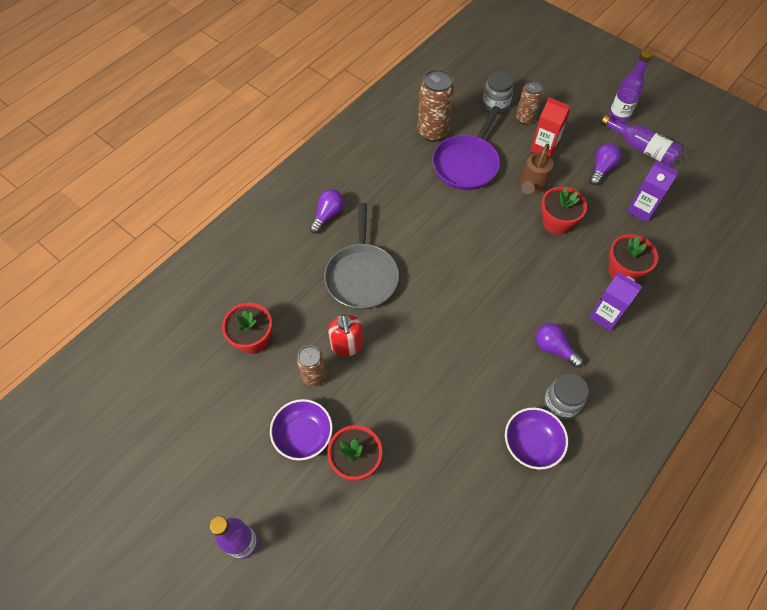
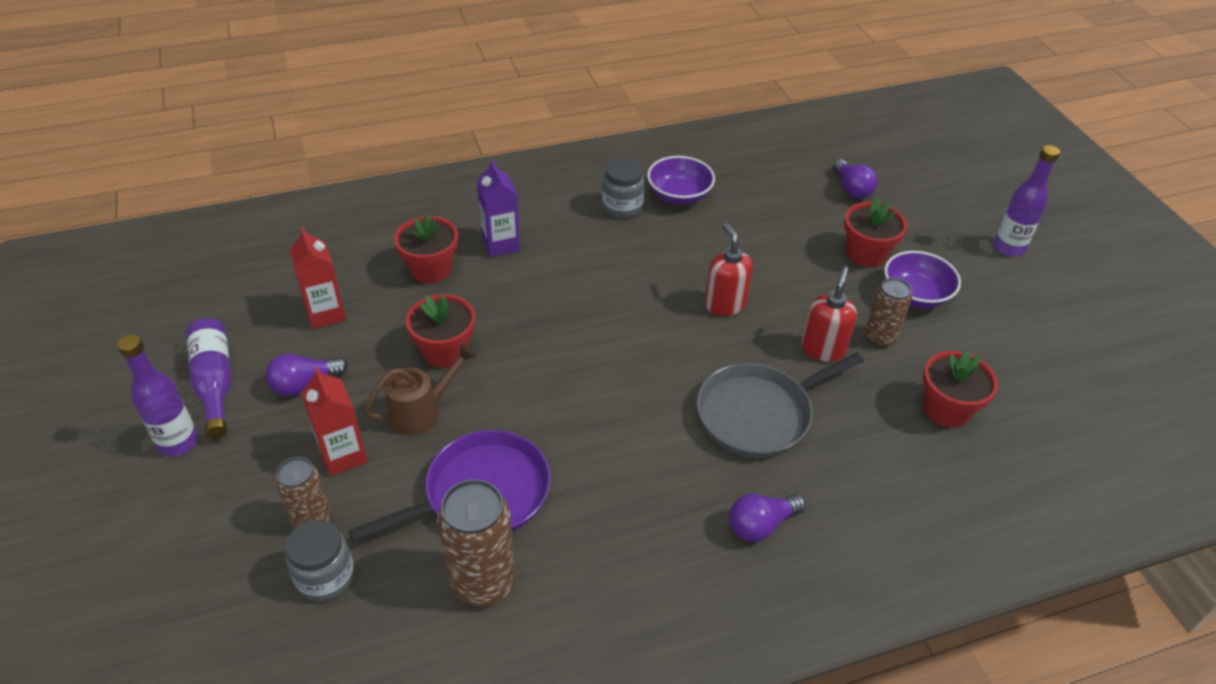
camera: 150 degrees left, 15 degrees down
grey pan [324,203,399,310] -> grey pan turned 150 degrees counterclockwise [697,353,864,458]
purple light bulb [535,323,584,368] -> purple light bulb moved to [833,159,878,199]
purple carton [627,161,679,222] -> red carton [289,227,346,329]
none -> red soap dispenser [705,223,753,316]

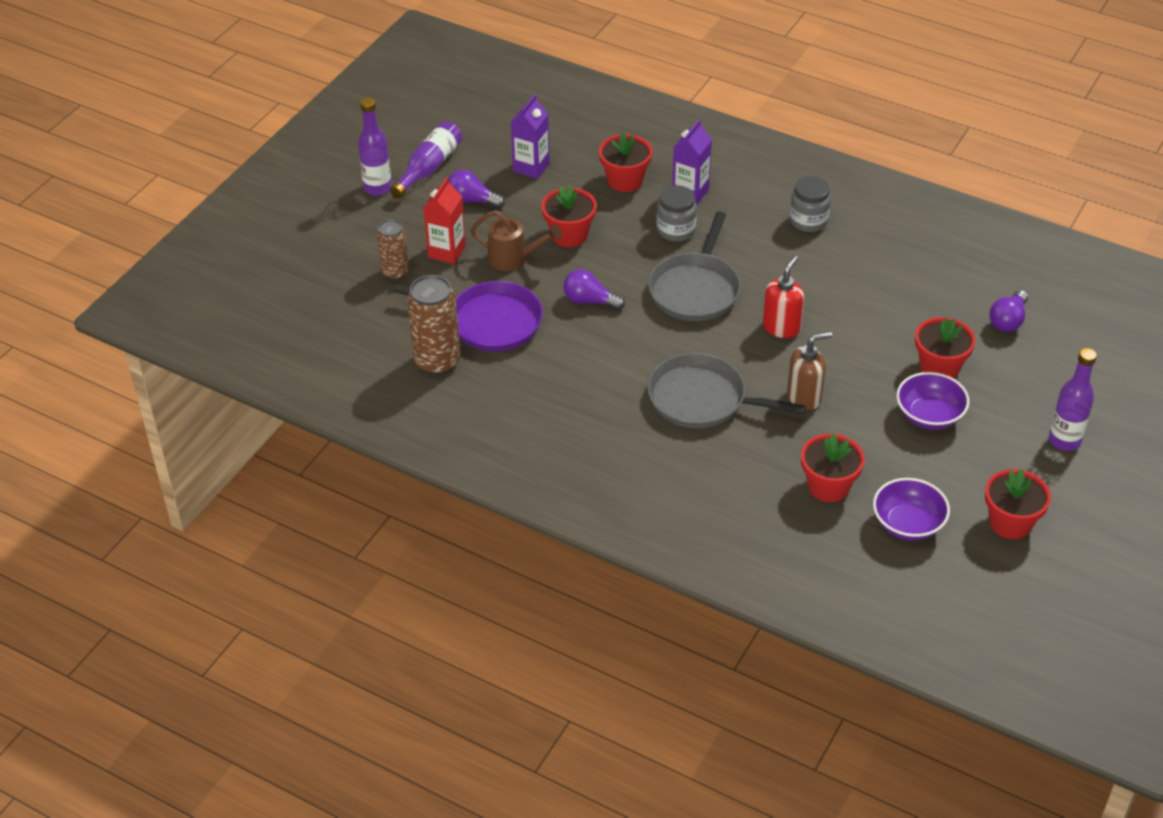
camera: 50 degrees right, 0 degrees up
grey jar [285,519,354,601] -> grey jar moved to [657,185,697,242]
red carton [289,227,346,329] -> purple carton [511,94,550,179]
purple bowl [647,156,715,205] -> purple bowl moved to [873,478,950,541]
purple light bulb [729,494,806,542] -> purple light bulb moved to [563,269,625,310]
red soap dispenser [801,266,857,362] -> brown soap dispenser [787,332,832,410]
brown can [865,278,912,348] -> none
none -> grey pan [648,211,741,321]
none -> red flower pot [985,469,1051,539]

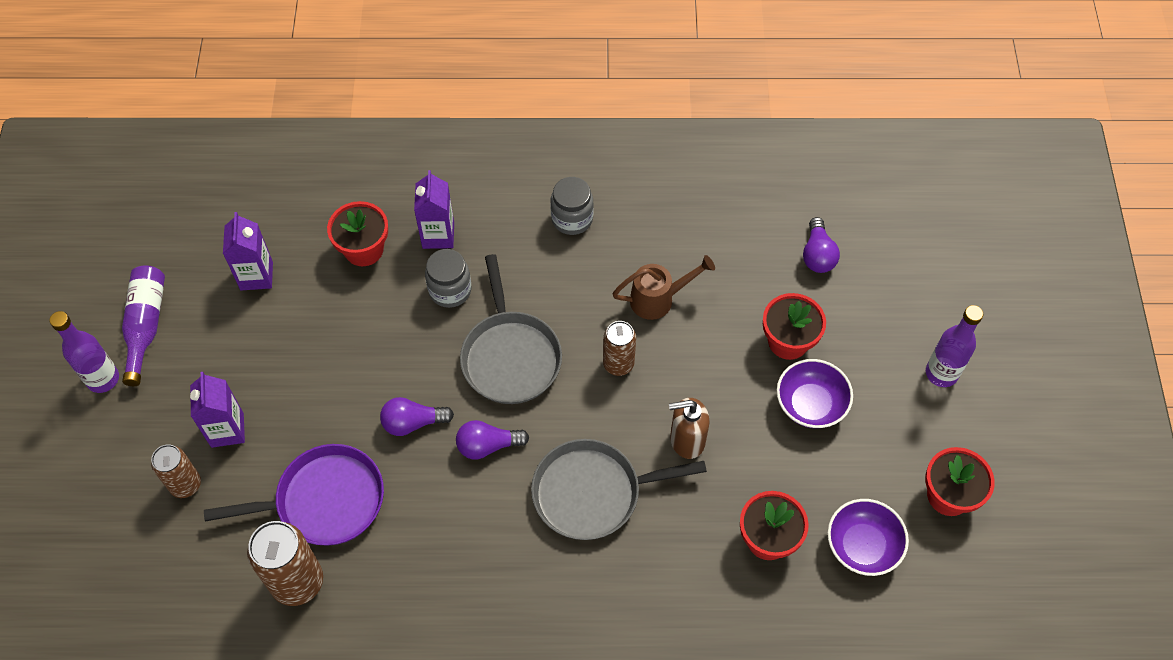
camera: 30 degrees left, 15 degrees up
red carton [424,177,466,264] -> purple carton [190,372,245,448]
purple light bulb [449,170,505,208] -> purple light bulb moved to [456,420,529,459]
brown watering can [470,210,562,271] -> brown watering can moved to [612,255,715,320]
red flower pot [541,184,597,247] -> none
red soap dispenser [763,256,804,338] -> brown can [603,321,636,376]
brown soap dispenser [787,332,832,410] -> brown soap dispenser turned 135 degrees counterclockwise [669,398,710,459]

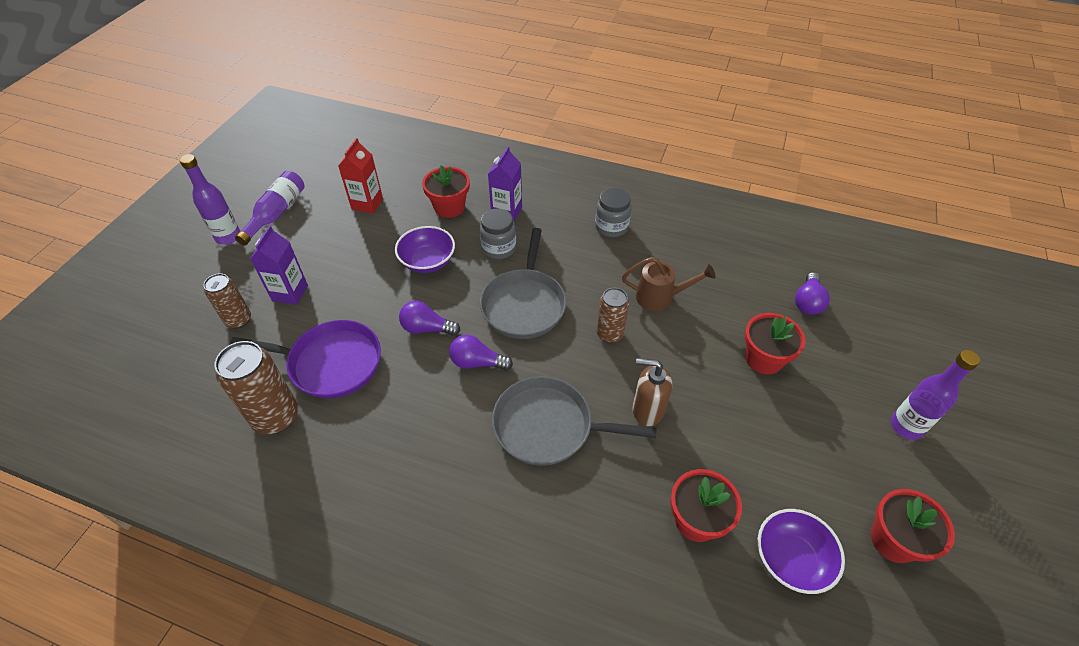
camera: 20 degrees right, 10 degrees down
purple carton [223,212,273,290] -> red carton [338,138,383,214]
purple bowl [777,359,853,428] -> purple bowl moved to [395,226,455,273]

